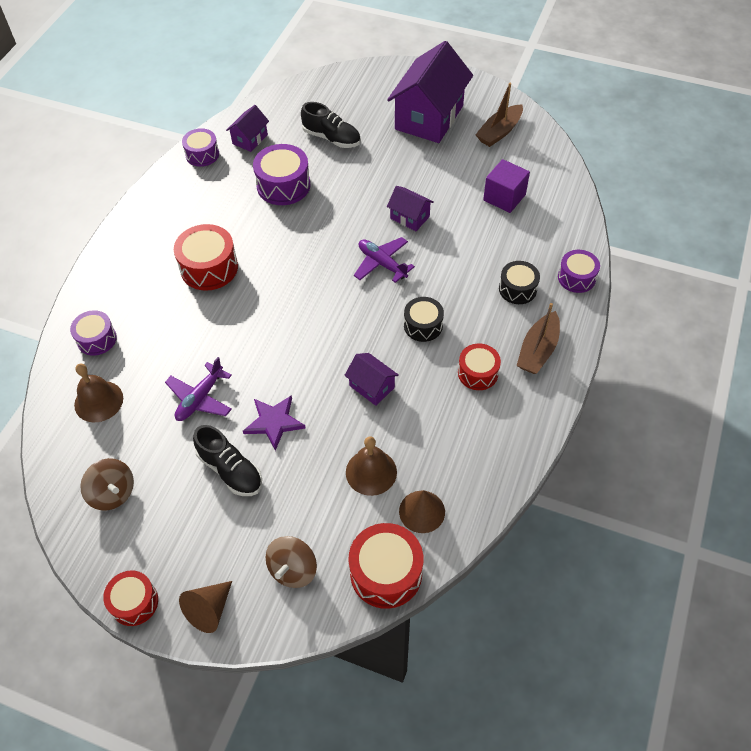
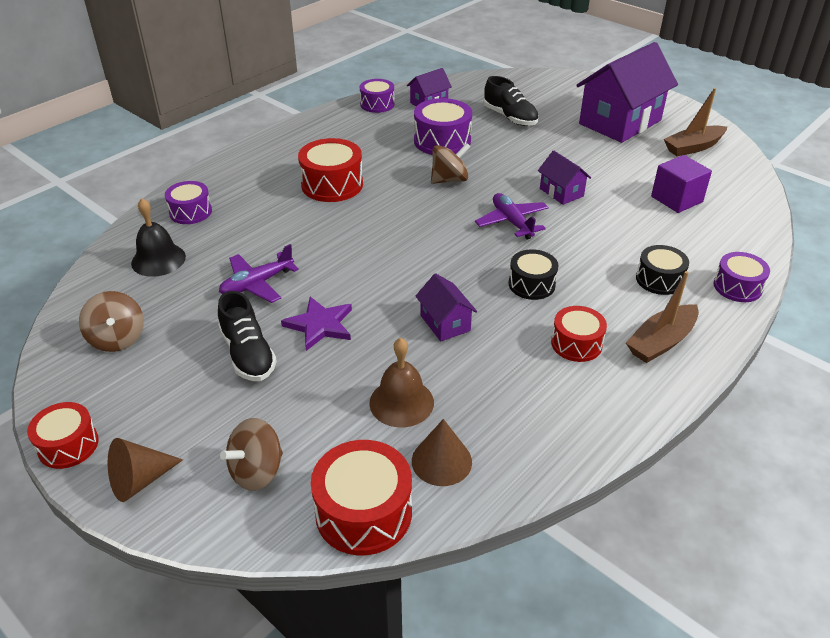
camera: 20 degrees right, 15 degrees down
brown bell [74,364,123,422] -> black bell [131,198,186,277]
none -> brown spinning top [431,143,471,184]

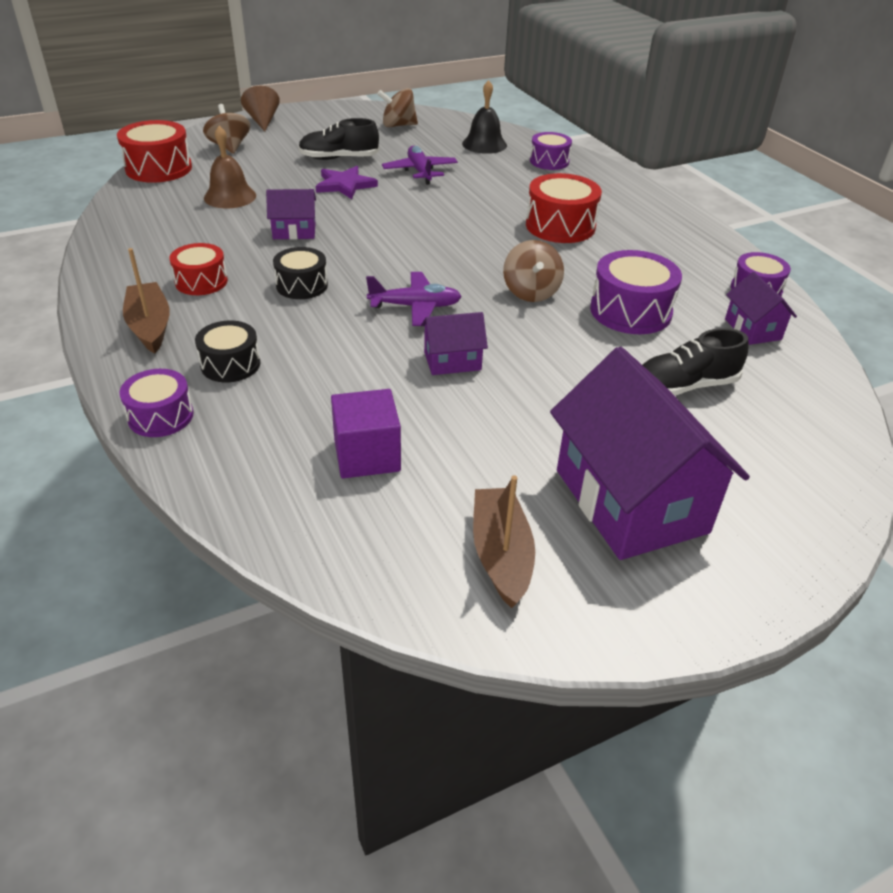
camera: 110 degrees right, 0 degrees up
red drum [27,402,99,469] -> none
brown cone [412,419,472,486] -> none

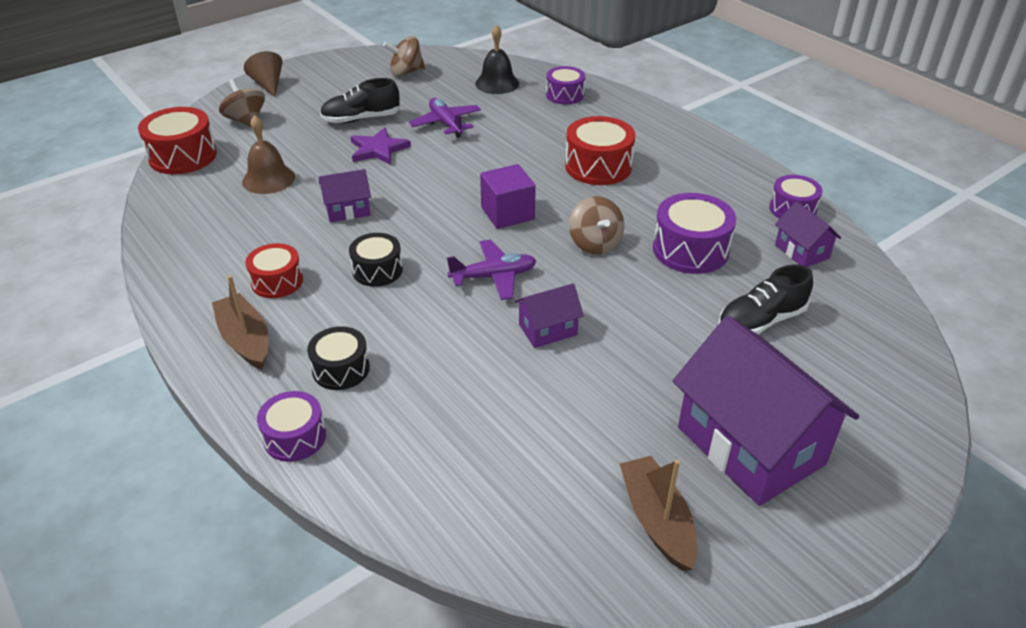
camera: 10 degrees left, 0 degrees up
purple cube [331,389,401,478] -> purple cube moved to [480,164,536,229]

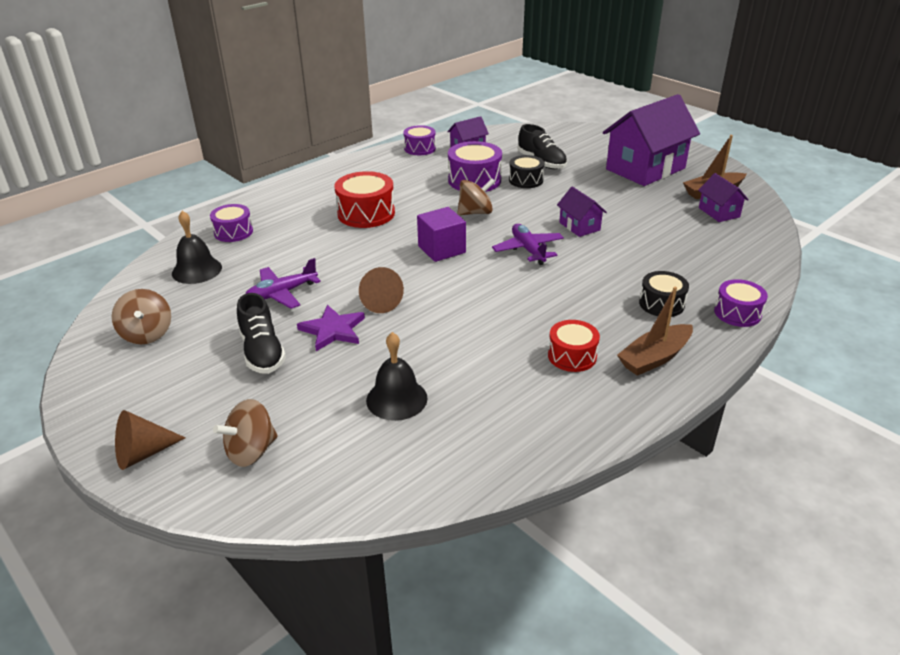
camera: 95 degrees left, 5 degrees down
red drum [138,107,217,174] -> none
brown bell [242,115,295,194] -> black bell [366,332,428,421]
purple house [319,169,371,222] -> purple house moved to [698,173,749,222]
black drum [349,233,403,287] -> black drum moved to [509,155,544,188]
none -> brown cone [359,267,404,313]

